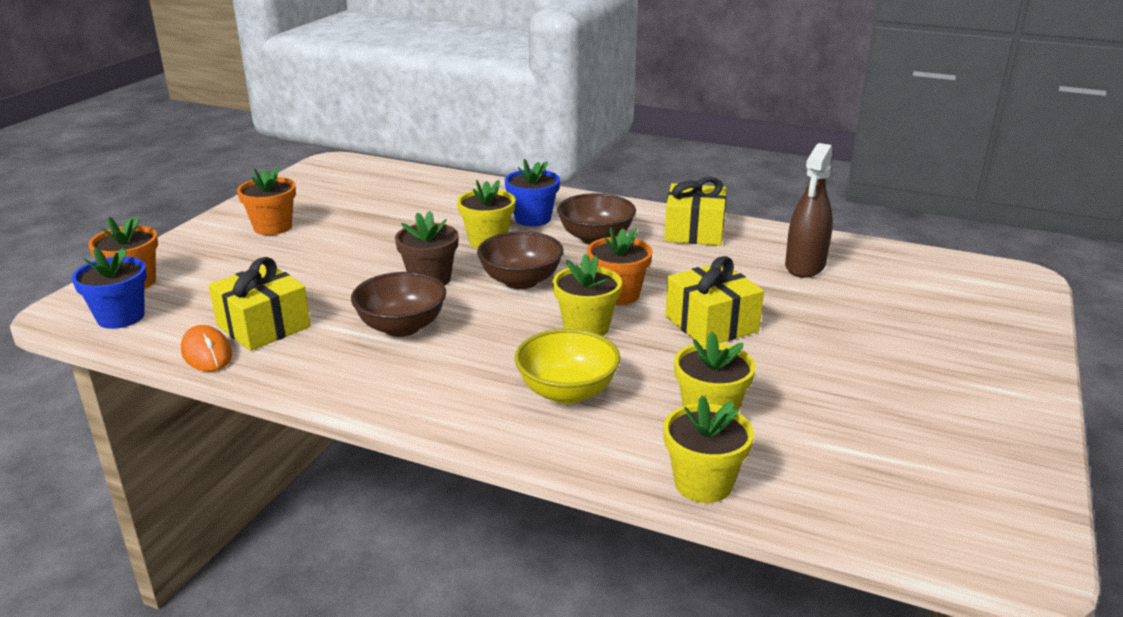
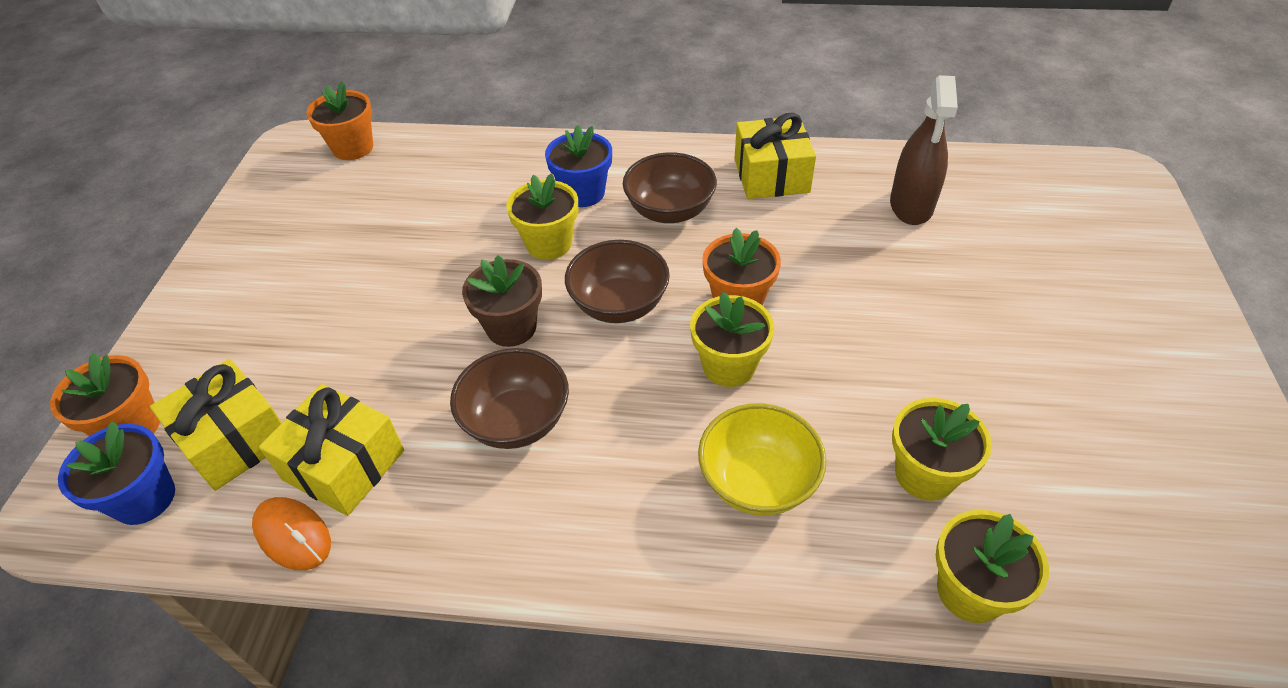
camera: 15 degrees left, 20 degrees up
orange flower pot [237,167,296,235] -> orange flower pot moved to [306,81,373,160]
yellow gift [665,256,764,343] -> yellow gift moved to [150,359,282,491]

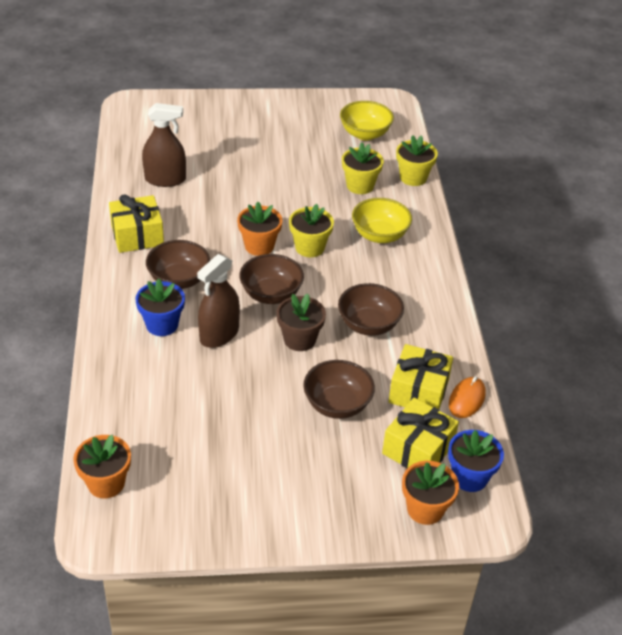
camera: 105 degrees left, 5 degrees down
yellow flower pot [506,173,578,260] -> brown spray bottle [197,254,240,348]
none -> brown bowl [303,360,375,419]
none -> yellow bowl [340,101,394,140]

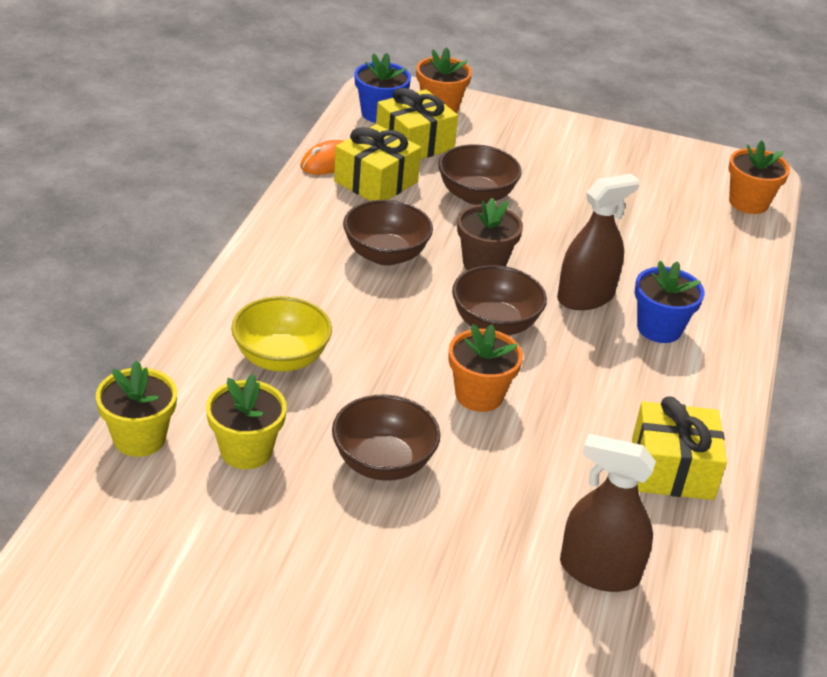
camera: 160 degrees left, 5 degrees down
brown bowl [146,240,210,289] -> brown bowl moved to [332,395,440,481]
yellow flower pot [289,204,334,257] -> none
yellow bowl [340,101,394,140] -> none

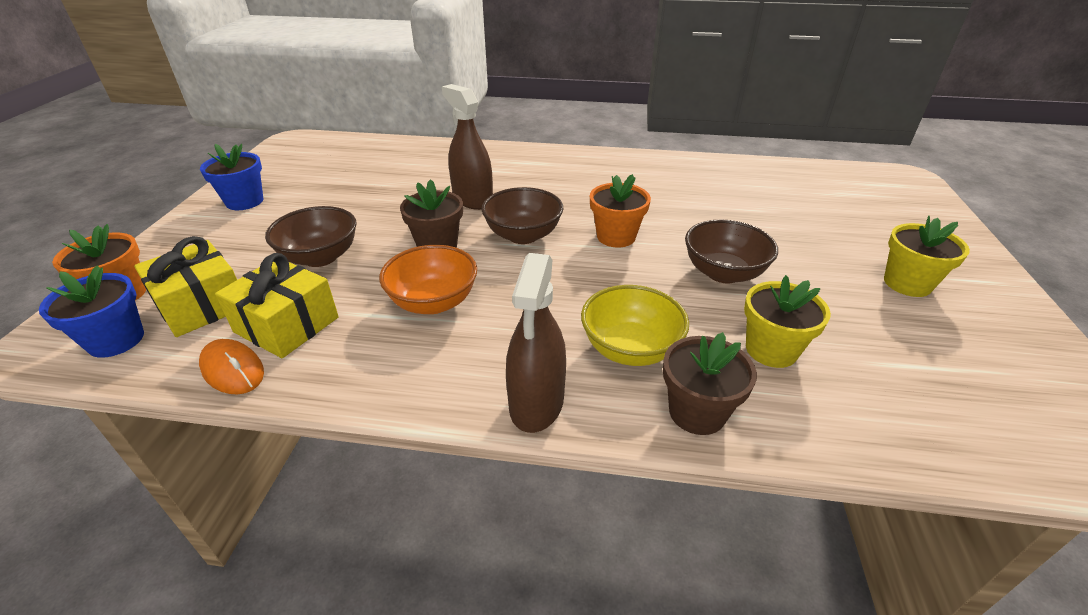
camera: 95 degrees left, 0 degrees up
yellow flower pot [96,360,177,457] -> yellow flower pot moved to [884,215,970,297]
brown bowl [343,200,433,266] -> orange bowl [379,245,477,314]
brown spray bottle [560,434,656,592] -> brown spray bottle moved to [506,253,566,433]
yellow gift [632,396,727,500] -> none
blue flower pot [635,261,704,343] -> blue flower pot moved to [200,144,263,210]
orange flower pot [728,140,790,214] -> none
none -> brown flower pot [663,332,757,435]

